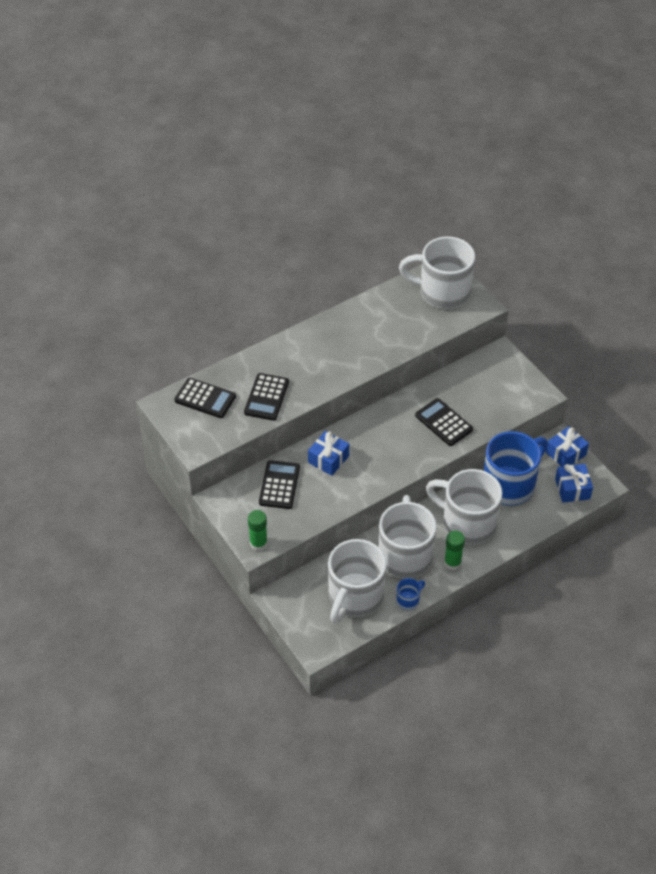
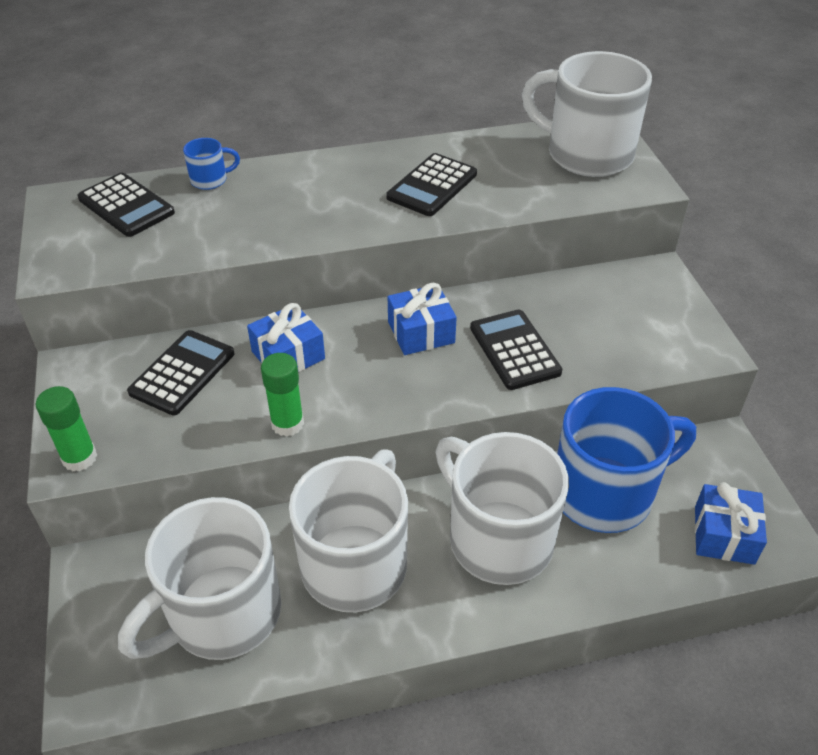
camera: 20 degrees right, 5 degrees down
black calculator [244,373,289,421] -> black calculator moved to [386,153,477,216]
blue mug [396,578,425,610] -> blue mug moved to [183,138,240,190]
green glue stick [444,530,465,570] -> green glue stick moved to [261,353,304,437]
blue gift [546,426,589,466] -> blue gift moved to [388,283,457,355]

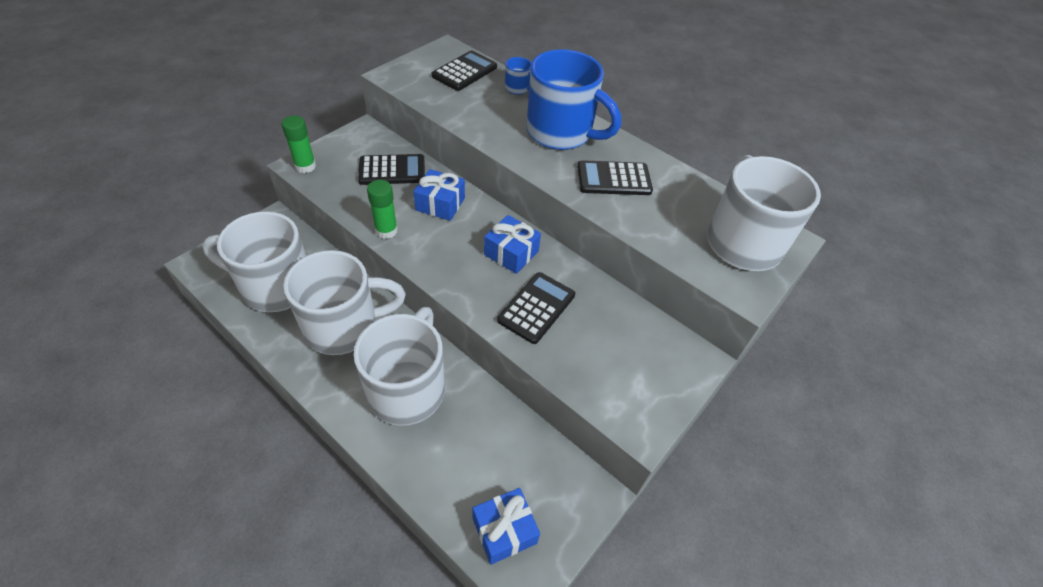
camera: 50 degrees right, 5 degrees up
black calculator [77,173,175,237] -> black calculator turned 150 degrees counterclockwise [431,51,497,91]
blue mug [557,387,696,533] -> blue mug moved to [526,49,621,150]

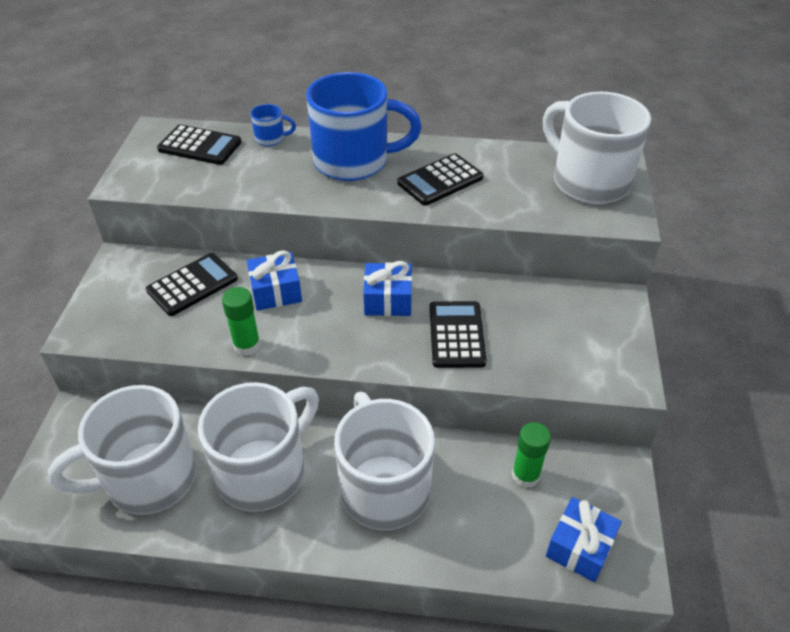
camera: 30 degrees left, 5 degrees down
green glue stick [281,116,316,173] -> green glue stick moved to [512,422,551,488]
black calculator [431,51,497,91] -> black calculator turned 105 degrees clockwise [157,124,241,165]

